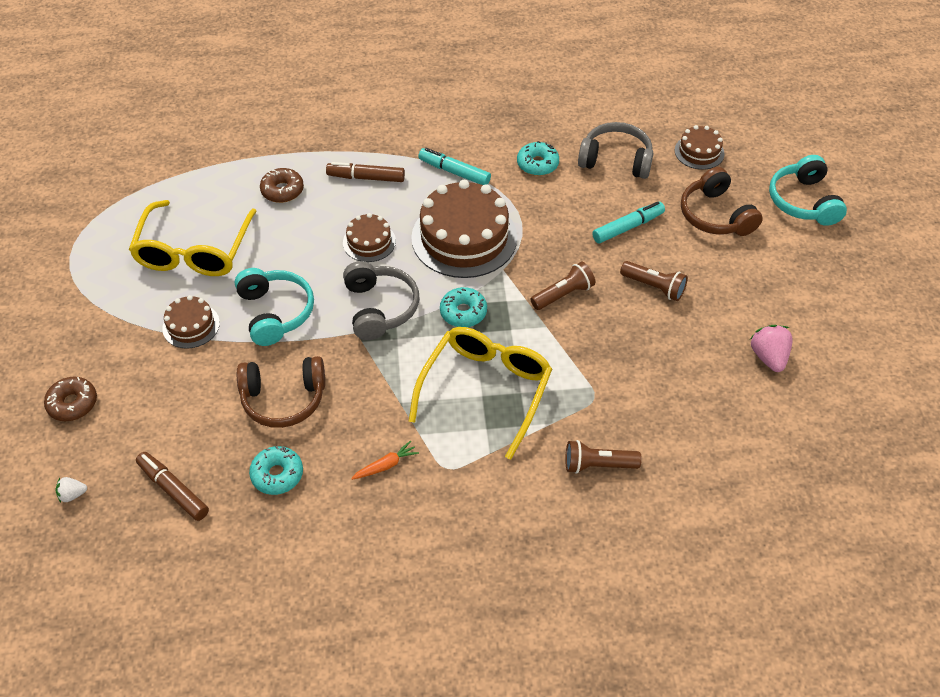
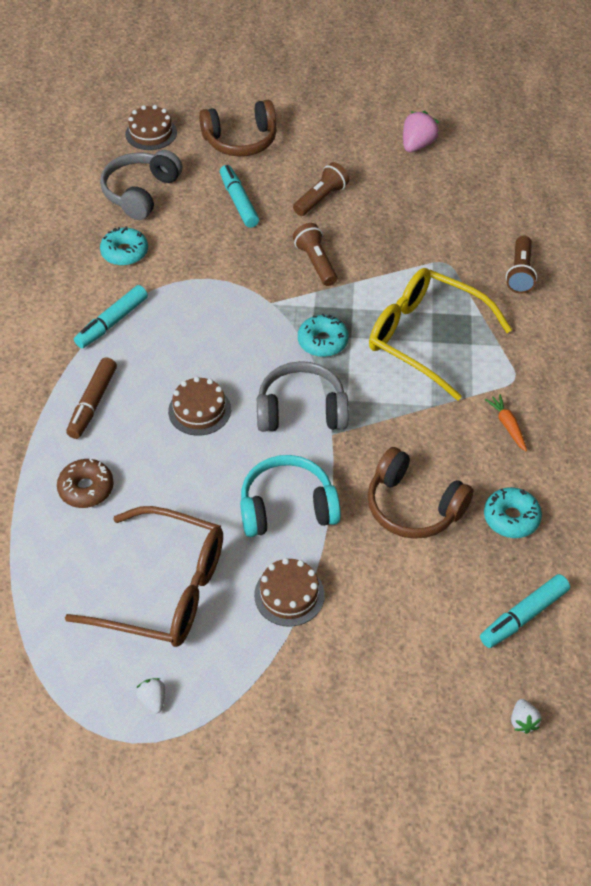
camera: 80 degrees left, 0 degrees up
brown donut [44,377,97,421] -> none
yellow glasses [129,200,257,276] -> brown glasses [65,506,223,647]
brown marker [136,452,209,521] -> turquoise marker [480,574,570,648]
brown headphones [237,356,325,428] -> brown headphones turned 120 degrees clockwise [368,447,474,539]
brown cake [411,180,517,278] -> none
pink strawberry [750,325,793,372] -> pink strawberry turned 120 degrees clockwise [403,111,439,152]
turquoise headphones [769,155,847,226] -> none
none -> white strawberry [136,678,165,713]

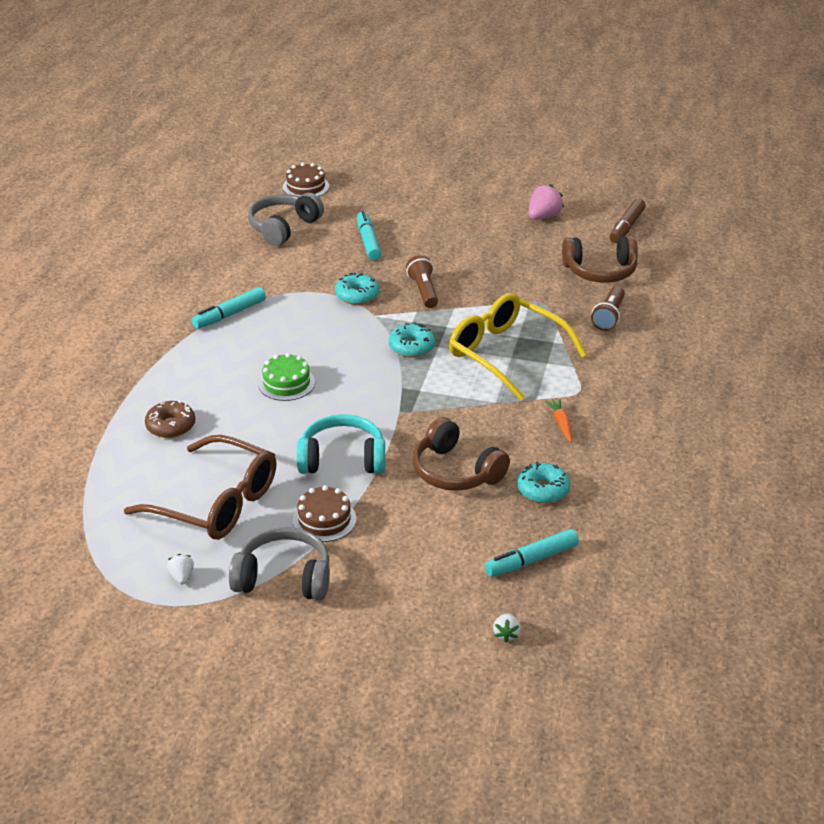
camera: 10 degrees right, 15 degrees down
brown marker [66,357,117,439] -> brown marker moved to [609,199,646,243]
turquoise donut [100,226,148,266] -> turquoise donut moved to [335,272,379,305]
brown cake [168,377,231,436] -> green cake [258,353,315,401]
brown headphones [199,100,277,157] -> brown headphones moved to [562,235,638,283]
grey headphones [257,361,349,432] -> grey headphones moved to [229,527,330,600]
brown flashlight [293,162,349,216] -> none

